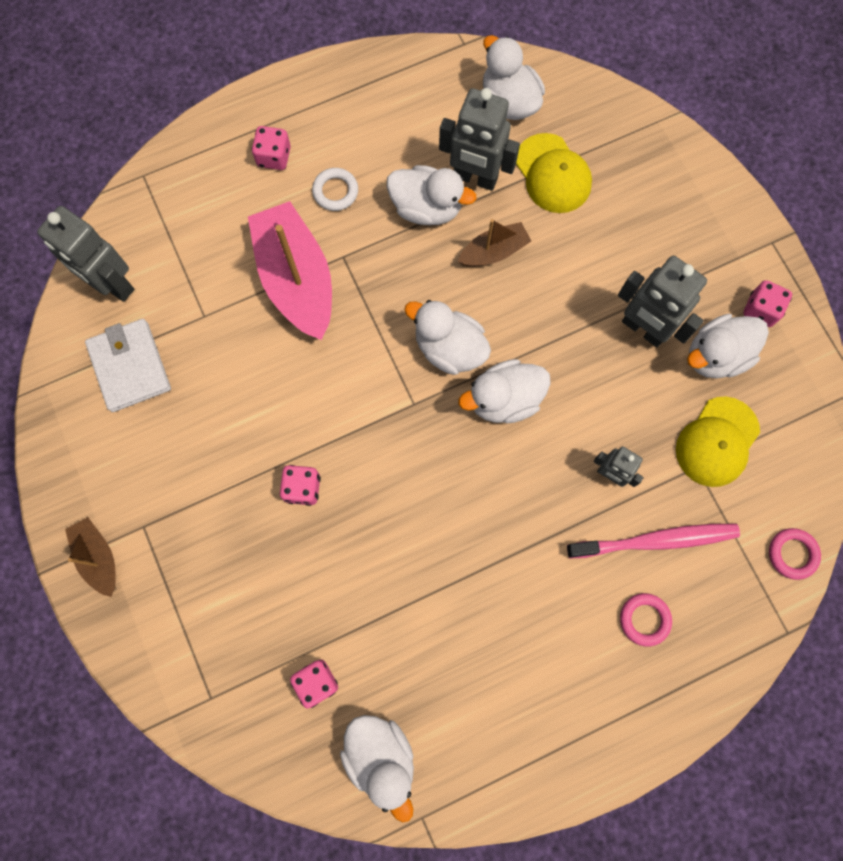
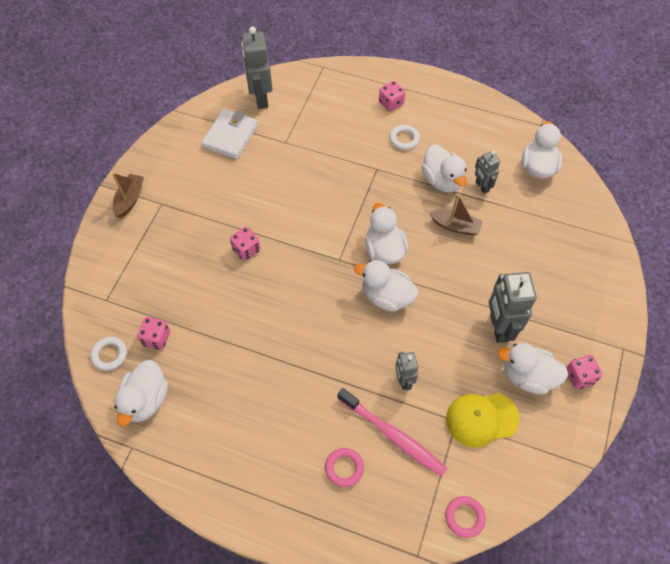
camera: 45 degrees right, 15 degrees down
pink boat [248,201,332,340] -> none
grey robot [439,88,520,191] -> grey robot [475,151,500,194], size x0.57
yellow cap [516,133,592,213] -> none
none -> white ring [91,337,127,371]

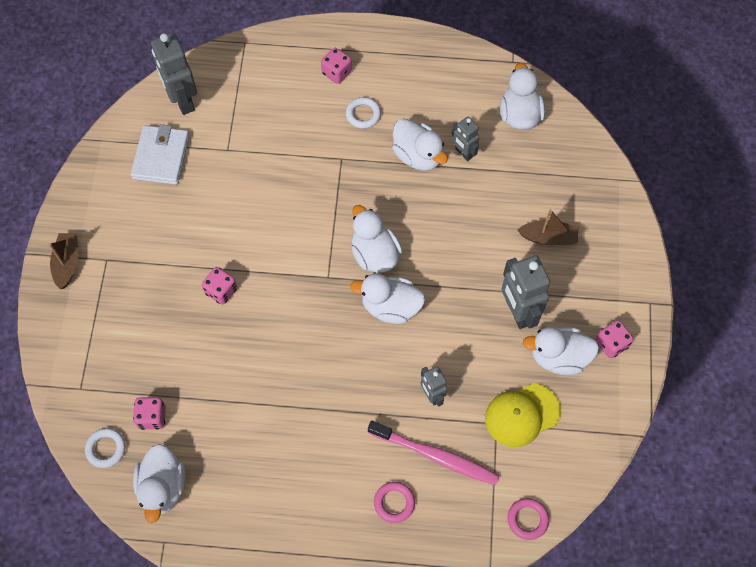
camera: 15 degrees left, 5 degrees up
brown boat [429,194,483,236] -> brown boat moved to [517,209,578,245]

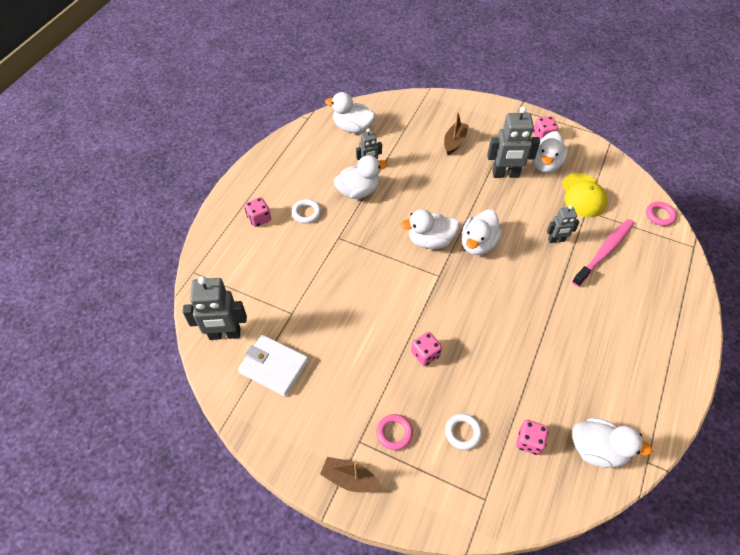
camera: 70 degrees left, 10 degrees down
white ring [85,428,126,468] -> white ring moved to [445,414,482,450]
pink ring [374,482,415,523] -> pink ring moved to [376,414,413,450]

